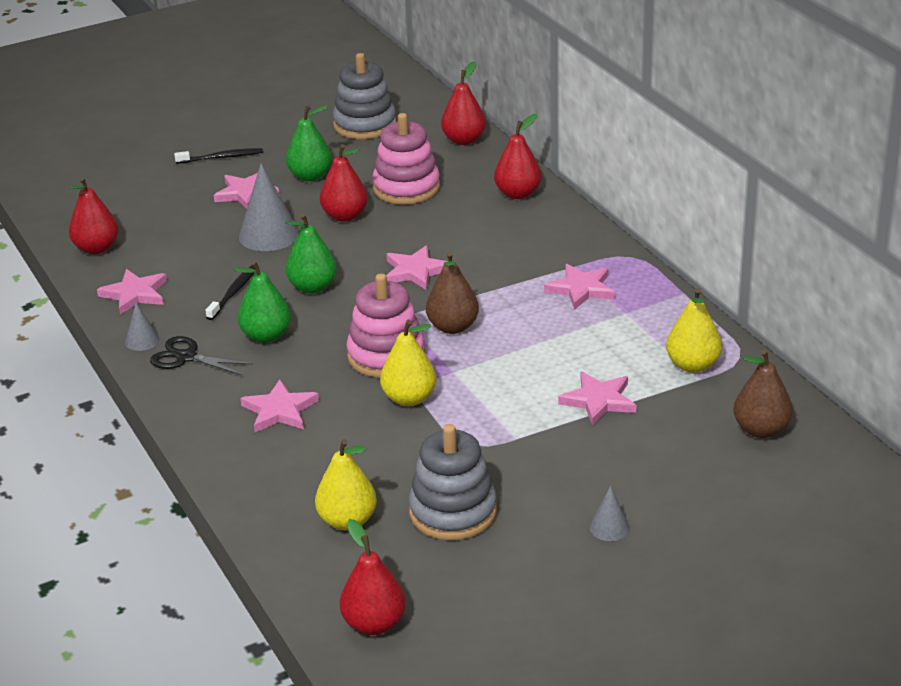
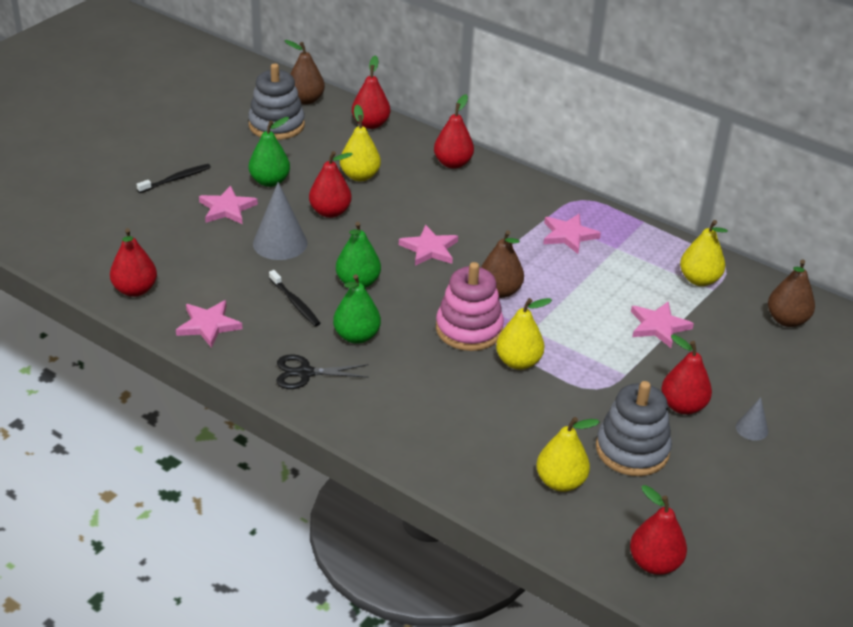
camera: 30 degrees left, 5 degrees up
grey cone [125,303,159,351] -> none
black toothbrush [205,265,256,320] -> black toothbrush turned 150 degrees clockwise [269,270,320,326]
pink star [240,379,319,432] -> none
pink stacking toy [372,113,440,205] -> yellow pear [340,105,381,182]
none -> brown pear [284,40,325,105]
none -> red pear [661,335,712,415]

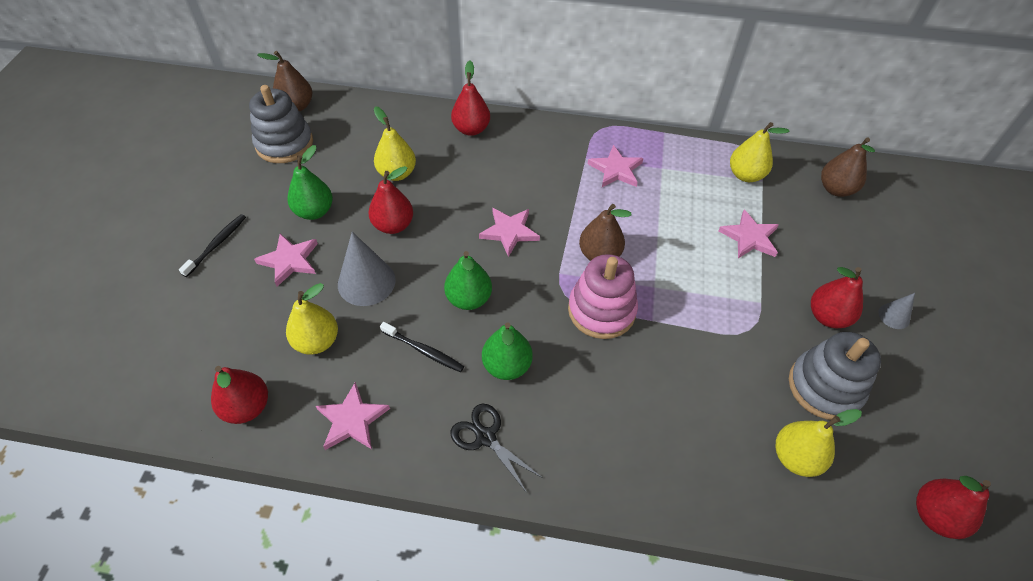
camera: 25 degrees left, 15 degrees up
black scissors [276,354,369,389] -> black scissors turned 75 degrees clockwise [451,404,543,493]
red pear [352,55,390,129] -> none
yellow pear [496,298,552,370] -> yellow pear moved to [286,283,338,355]

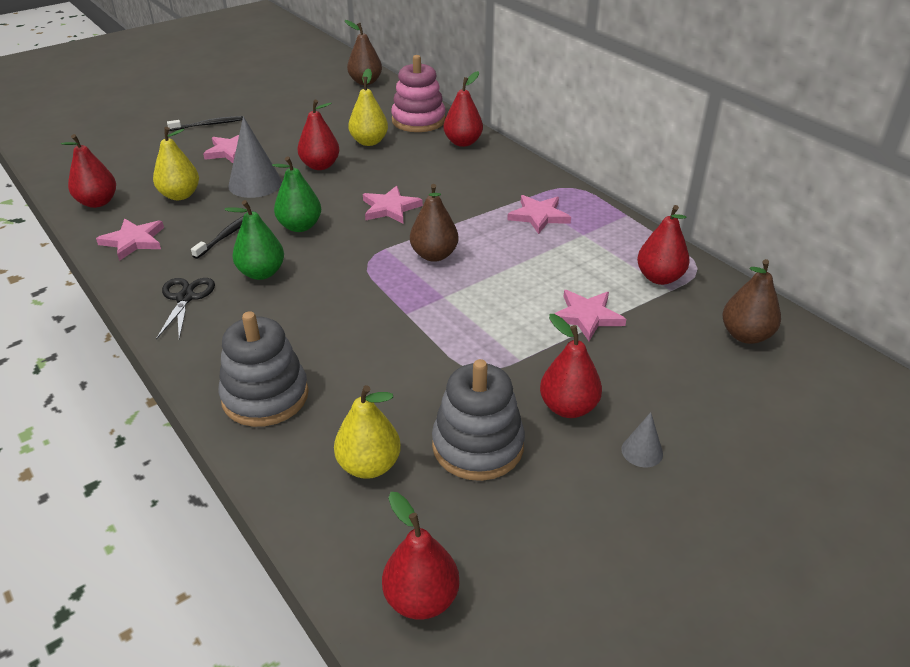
camera: 45 degrees right, 15 degrees down
grey stacking toy [249,85,313,163] -> grey stacking toy moved to [218,311,309,427]
green pear [287,145,333,220] -> none
black toothbrush [380,322,464,372] -> black toothbrush turned 135 degrees counterclockwise [191,211,257,259]
pink stacking toy [568,254,638,339] -> pink stacking toy moved to [391,55,446,132]
yellow pear [730,122,790,182] -> red pear [637,205,690,285]

